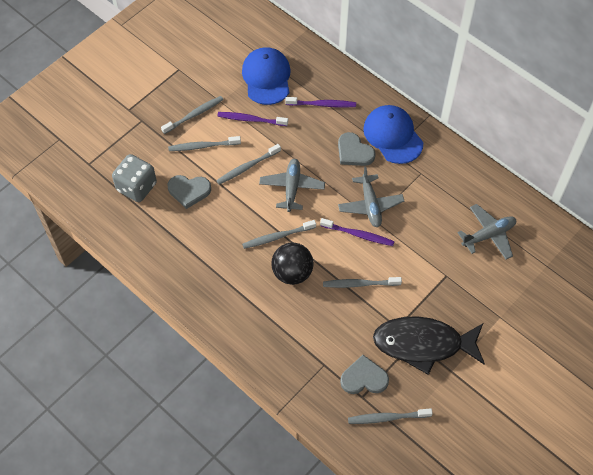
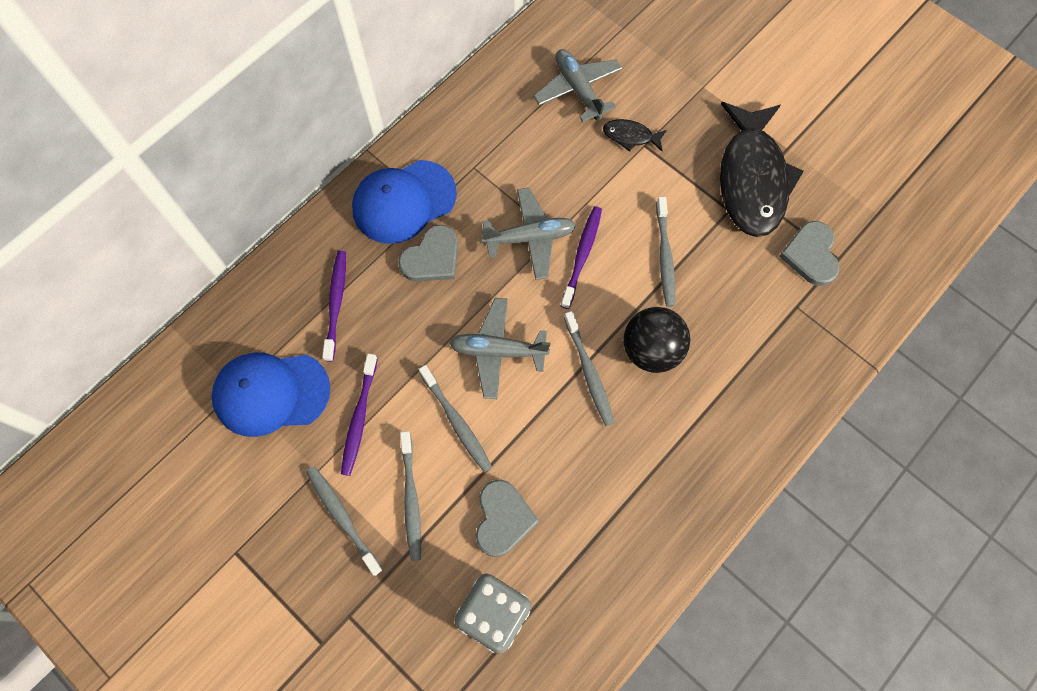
camera: 90 degrees left, 10 degrees up
grey toothbrush [348,408,433,424] -> none
none -> black fish [603,119,667,152]

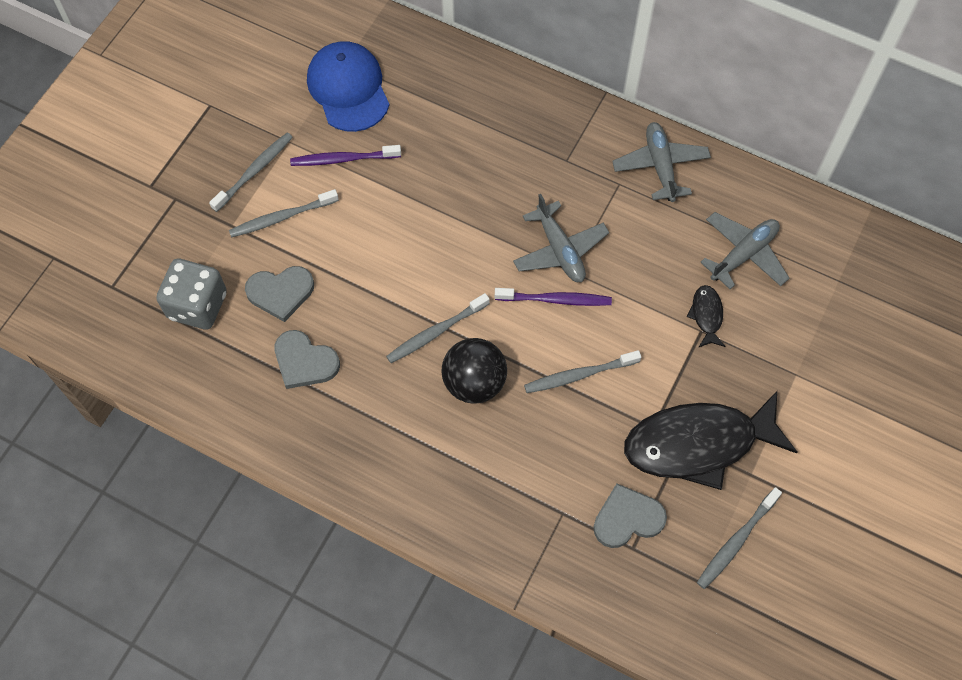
camera: 75 degrees right, 5 degrees down
purple toothbrush [322,251,346,362] -> none
blue cap [352,160,457,244] -> none
grey heart [398,225,458,282] -> grey heart moved to [274,330,340,389]
grey toothbrush [419,365,492,472] -> grey toothbrush moved to [697,487,782,589]
grey plane [449,298,550,399] -> grey plane moved to [612,122,711,202]

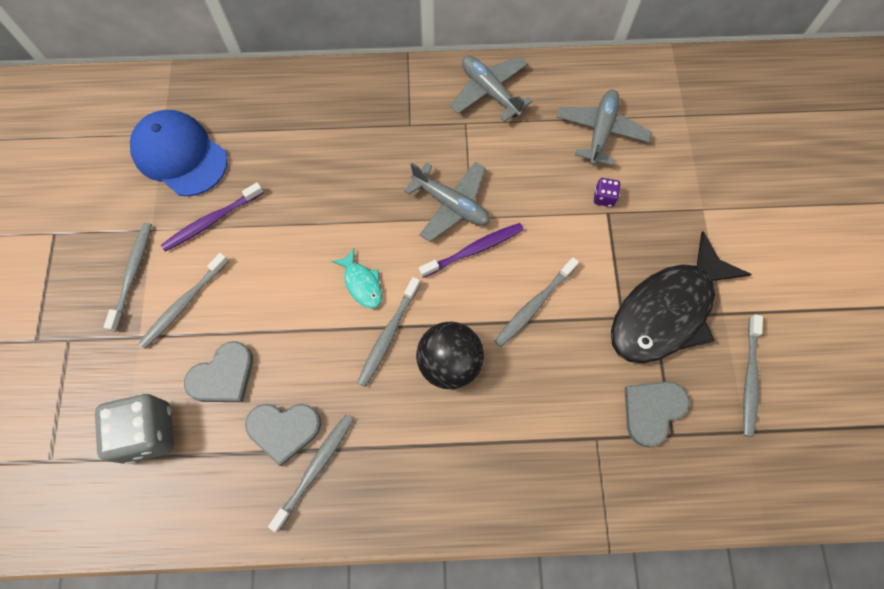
camera: 30 degrees left, 5 degrees up
black fish [686,285,726,348] -> purple dice [594,178,621,207]
none -> grey toothbrush [268,415,353,532]
none -> turquoise fish [332,249,382,308]

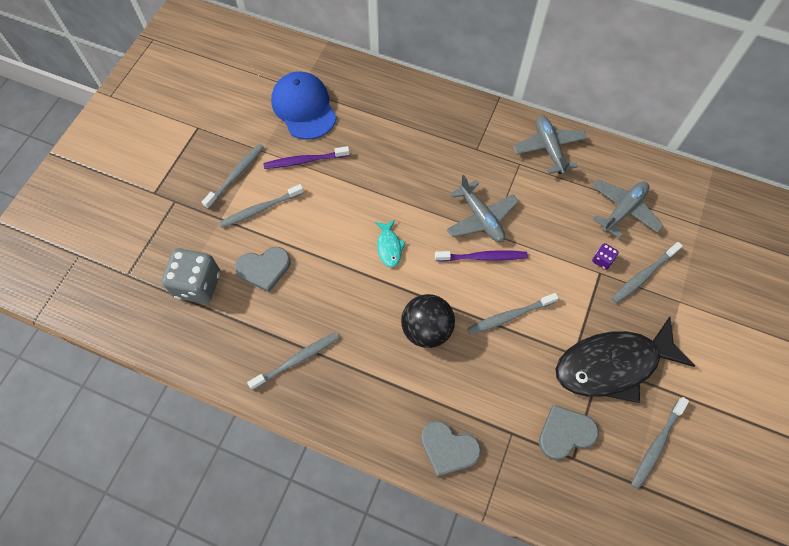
camera: 25 degrees right, 5 degrees down
grey heart [245,404,321,466] -> grey heart moved to [421,421,481,477]
grey toothbrush [357,277,420,387] -> grey toothbrush moved to [611,242,683,303]

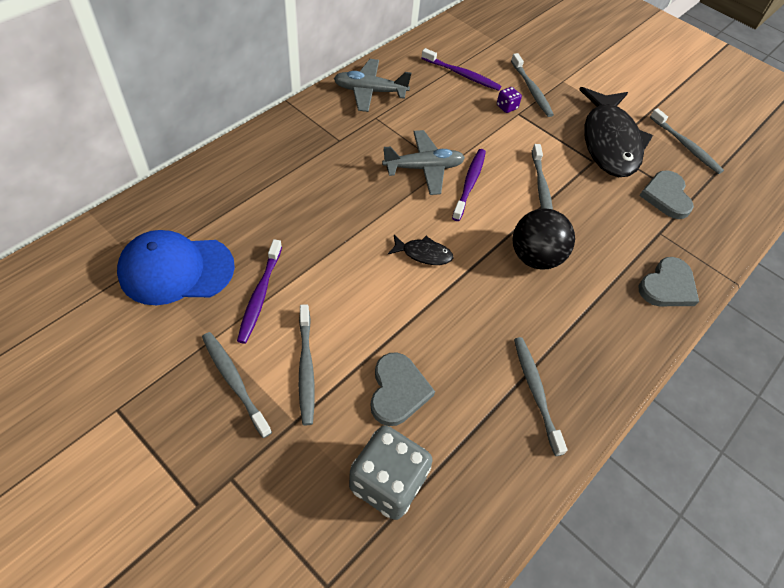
camera: 75 degrees left, 10 degrees down
turquoise fish [375,220,405,267] -> black fish [388,235,453,265]
grey plane [592,179,663,239] -> purple toothbrush [421,48,501,91]

